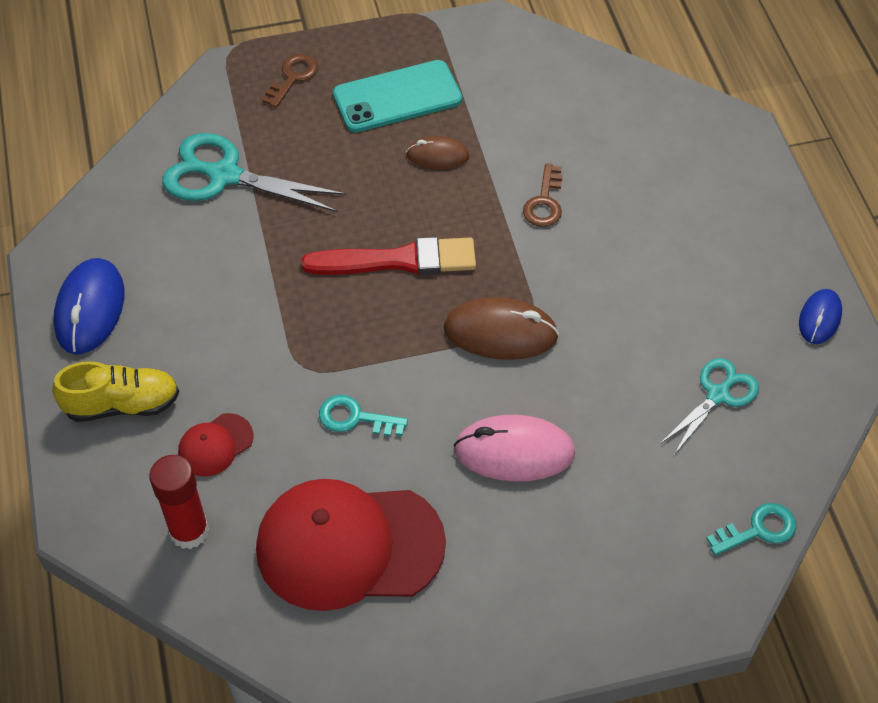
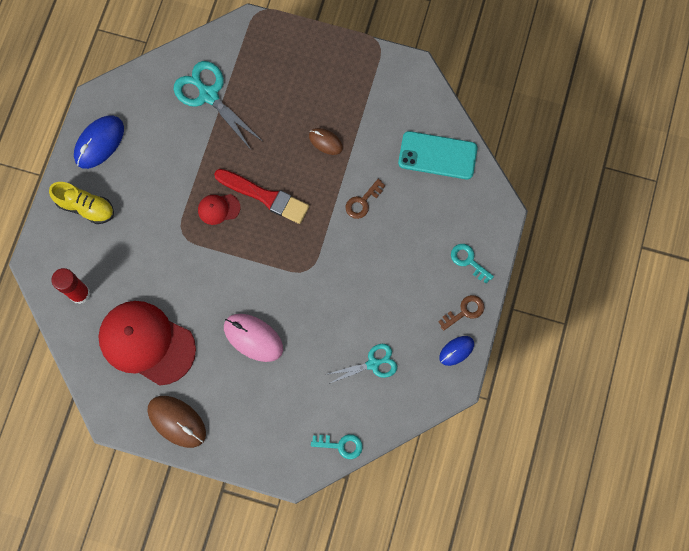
camera: 30 degrees right, 20 degrees up
red cap [178,413,254,477] -> red cap moved to [198,194,240,225]
brown key [263,54,318,108] -> brown key moved to [438,295,484,331]
turquoise key [319,395,408,436] -> turquoise key moved to [451,244,494,284]
turquoise phone [333,60,462,132] -> turquoise phone moved to [398,131,478,179]
brown mouse [444,297,559,360] -> brown mouse moved to [147,396,206,448]

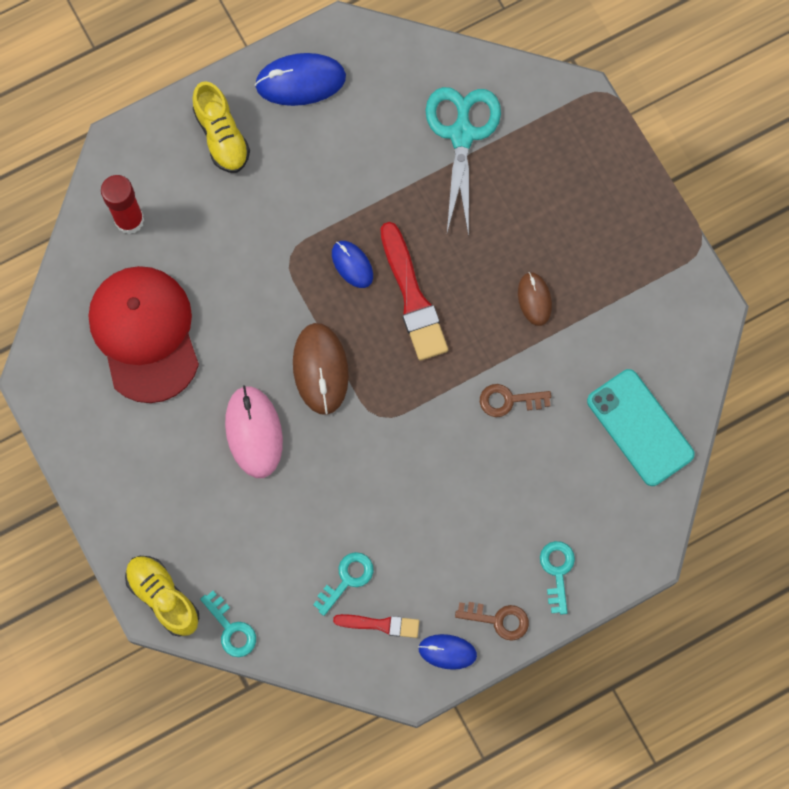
camera: 45 degrees right, 0 degrees up
brown mouse [147,396,206,448] -> brown mouse moved to [293,323,349,415]
red cap [198,194,240,225] -> blue mouse [332,241,373,288]
turquoise scissors [328,344,397,384] -> turquoise key [313,552,373,616]
none -> yellow shoe [125,556,199,637]
none -> red brush [333,614,419,638]

